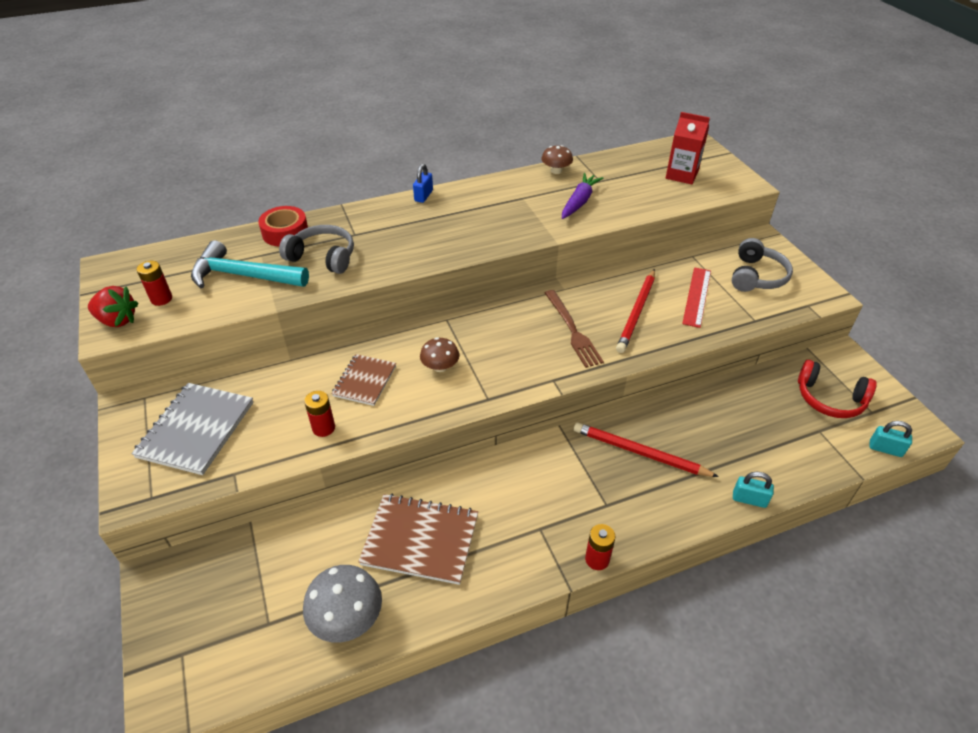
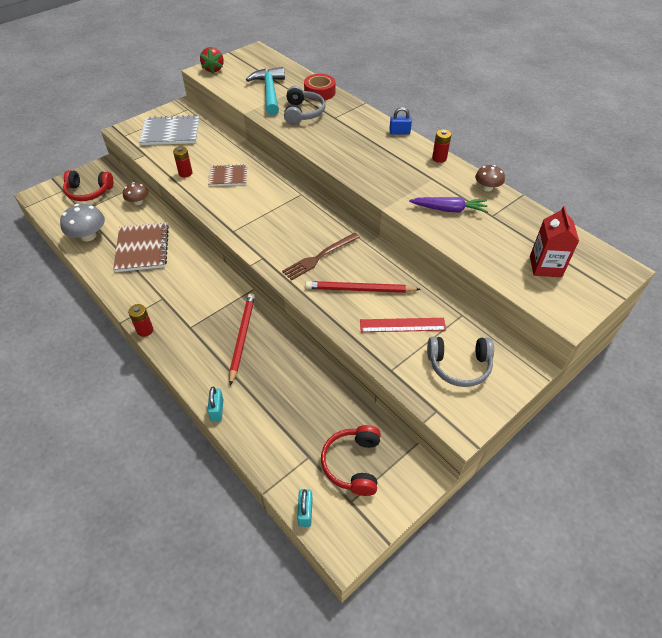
camera: 70 degrees right, 5 degrees up
red battery [137,261,172,306] -> red battery moved to [432,129,451,163]
brown mushroom [420,337,459,372] -> brown mushroom moved to [123,182,149,205]
none -> red headphones [63,170,113,201]

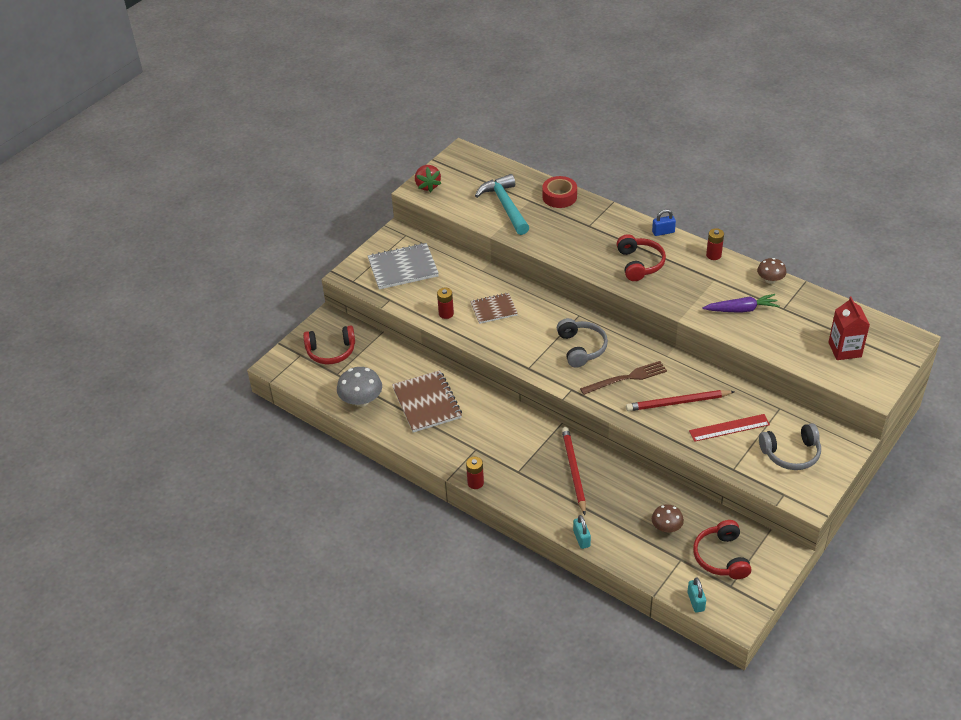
camera: 10 degrees left, 5 degrees down
brown mushroom [123,182,149,205] -> brown mushroom moved to [652,504,684,532]
brown fork [282,233,360,281] -> brown fork turned 150 degrees counterclockwise [580,361,667,395]
grey headphones [284,86,326,125] -> grey headphones moved to [557,318,608,367]
none -> red headphones [617,234,666,281]

